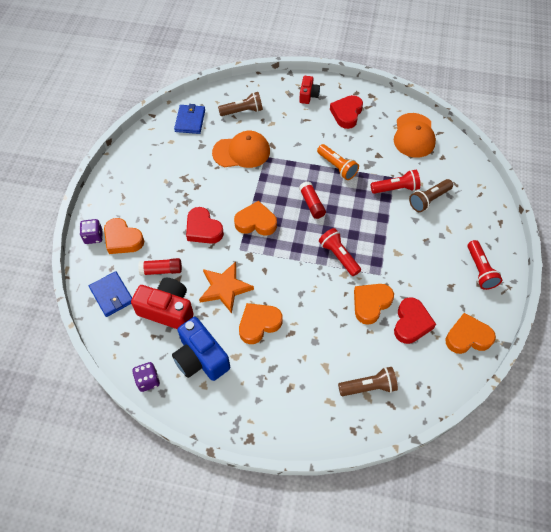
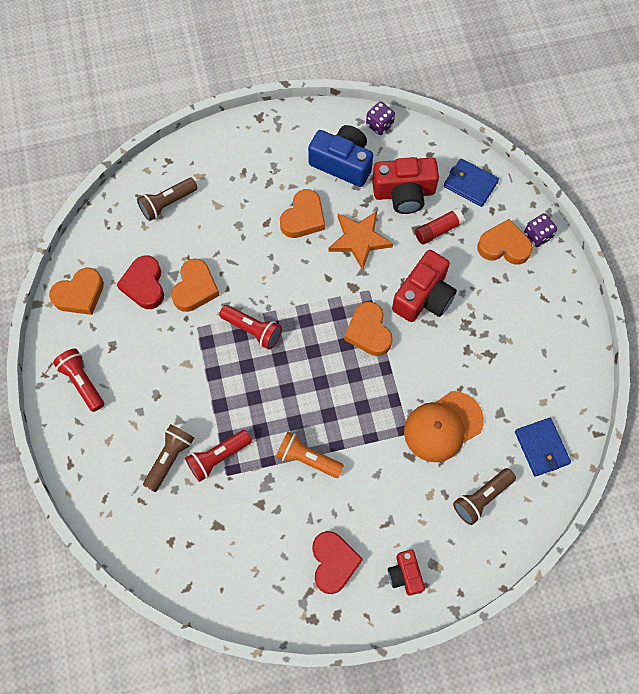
camera: 155 degrees right, 10 degrees up
red heart [186,207,224,244] -> red camera [392,250,457,322]
orange heart [234,201,277,236] -> orange heart turned 90 degrees clockwise [344,302,393,356]
red glue stick [299,181,326,219] -> none
orange cap [394,113,436,158] -> none

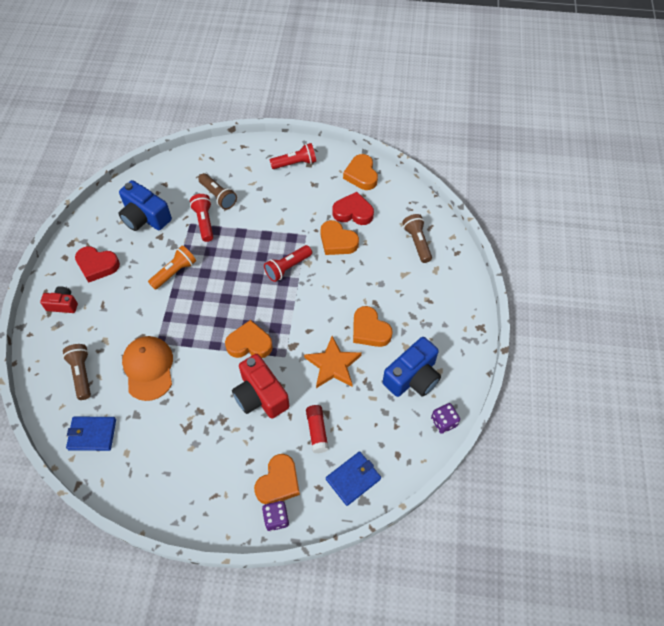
camera: 110 degrees right, 10 degrees down
red camera [372,157,439,214] -> none
none -> blue camera [119,180,172,231]

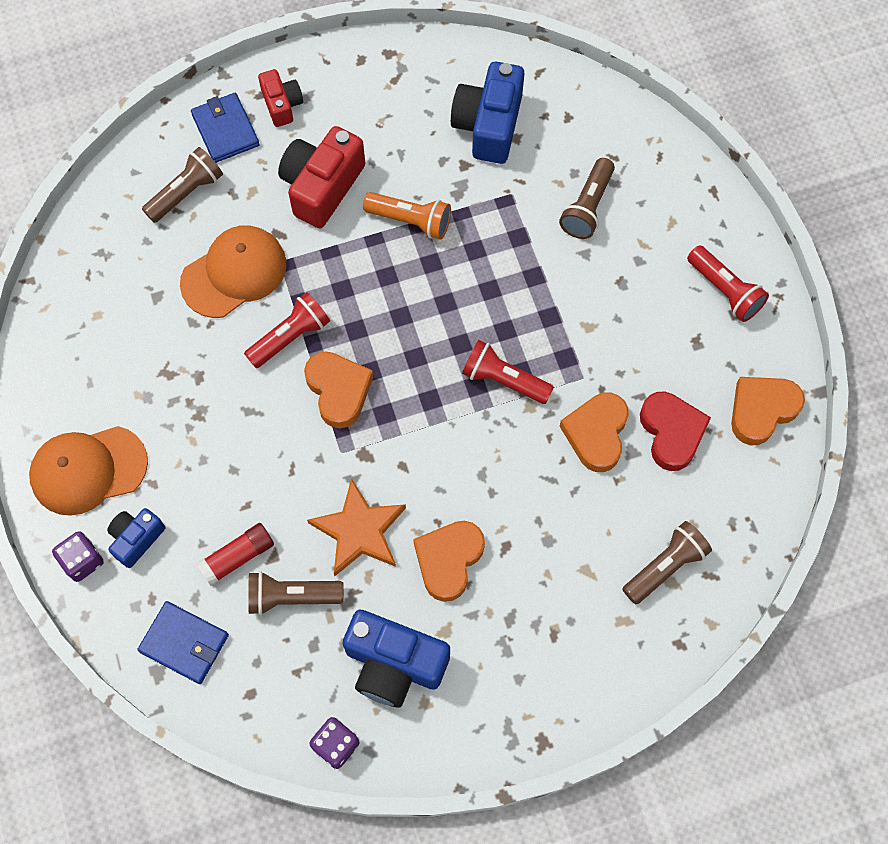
camera: 65 degrees right, 10 degrees up
blue wallet [66,417,116,451] -> blue wallet moved to [191,93,260,163]
red heart [75,246,120,283] -> none
red flashlight [190,194,213,242] -> red flashlight moved to [244,292,330,368]
red camera [232,354,289,419] -> red camera moved to [278,126,365,228]
orange heart [254,454,300,504] -> blue camera [107,508,165,568]
none -> orange cap [29,426,148,516]
none -> brown flashlight [248,571,344,615]

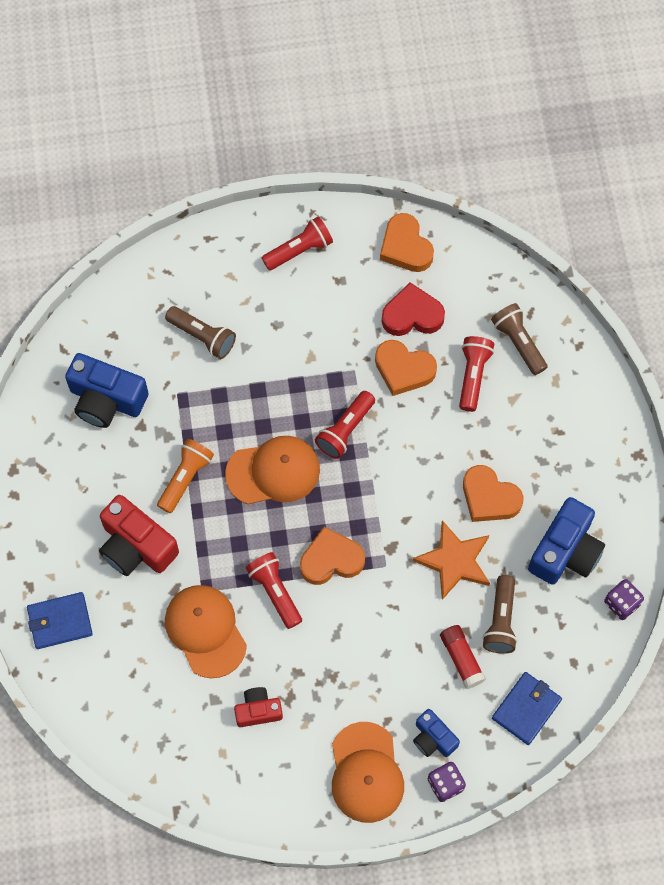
camera: 80 degrees left, 0 degrees up
brown flashlight [142,147,223,223] -> none
red camera [258,69,303,127] -> red camera moved to [234,687,283,727]
none -> orange cap [225,436,320,504]
none -> red flashlight [459,336,494,412]

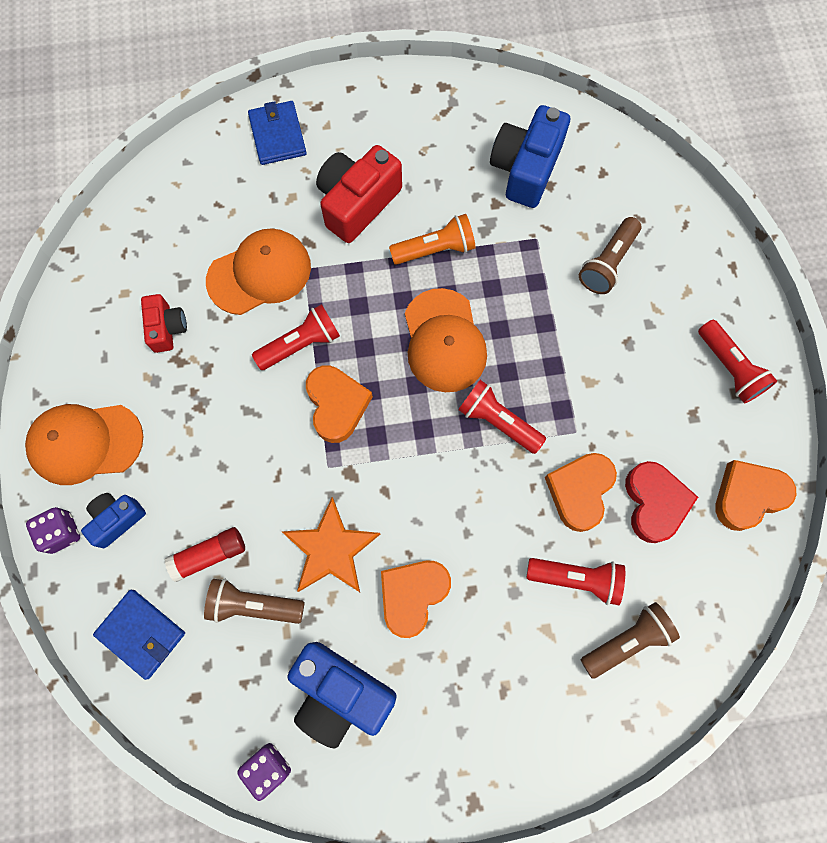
camera: 90 degrees right, 5 degrees up
orange flashlight [157,439,214,513] -> orange flashlight turned 45 degrees counterclockwise [389,214,475,265]

